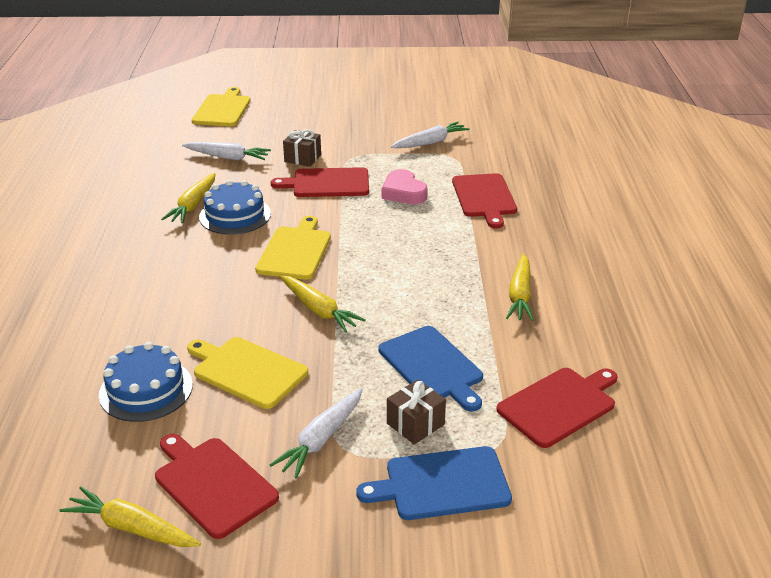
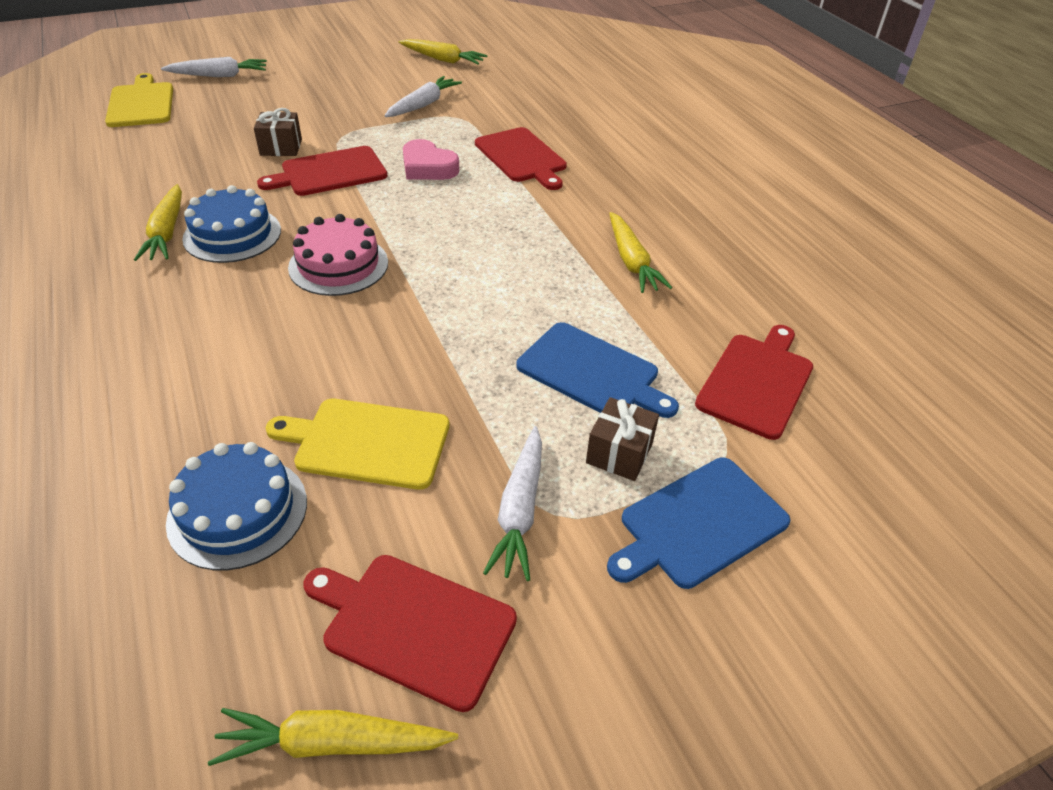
camera: 25 degrees left, 10 degrees up
white carrot [182,142,271,160] -> white carrot moved to [161,57,267,77]
yellow cutting board [255,216,331,280] -> pink cake [288,214,388,296]
yellow carrot [280,275,366,333] -> yellow carrot moved to [399,39,488,65]

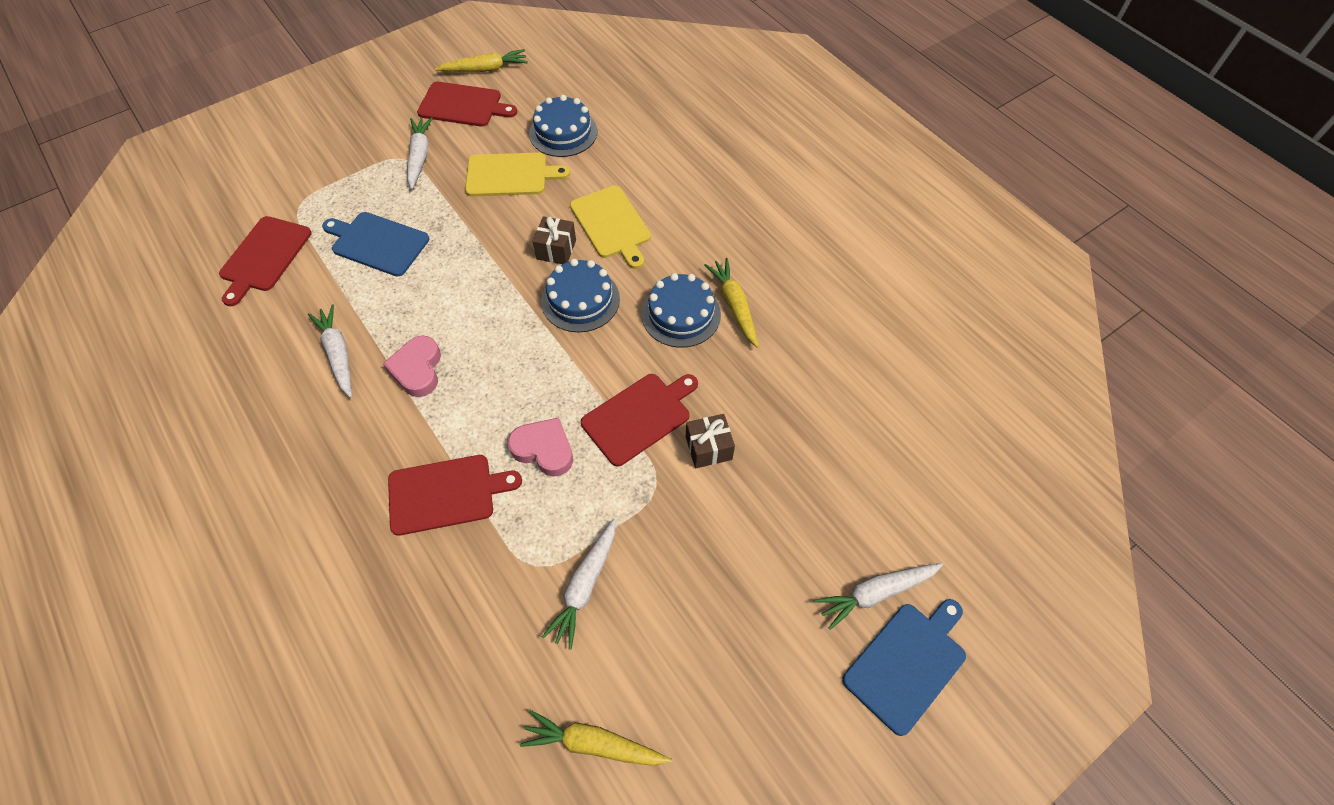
camera: 170 degrees right, 15 degrees up
yellow cutting board [105,73,173,127] -> yellow cutting board moved to [570,185,651,269]
pink cake [288,214,388,296] -> blue cake [541,259,620,332]
red cutting board [475,127,567,190] -> red cutting board turned 120 degrees clockwise [388,455,522,536]
brown gift [586,397,659,481] -> brown gift moved to [533,216,576,264]
blue cutting board [607,457,790,589] -> blue cutting board moved to [842,599,966,736]
yellow carrot [609,212,672,293] -> white carrot [308,304,352,398]
none -> pink heart [383,336,441,397]

